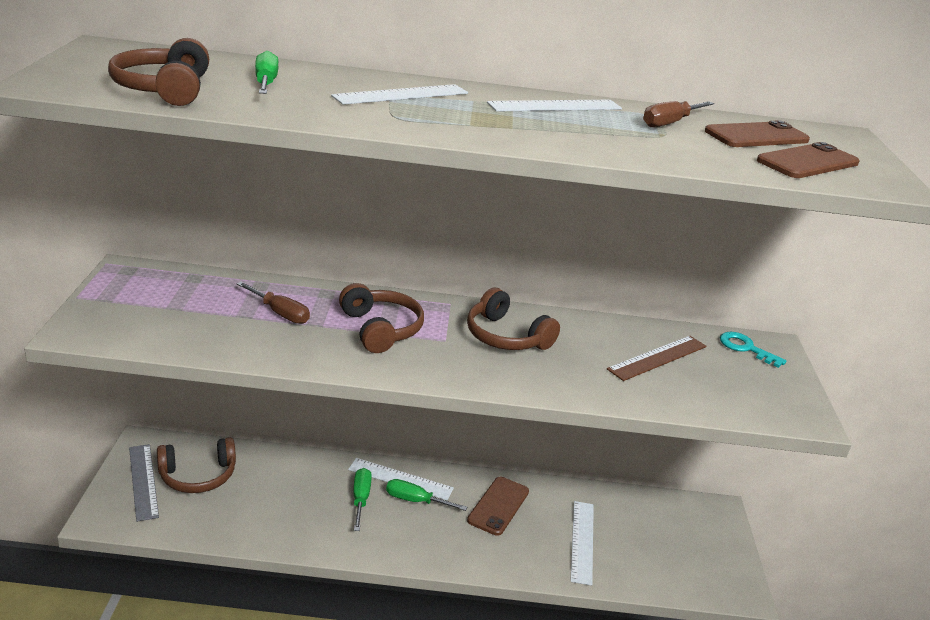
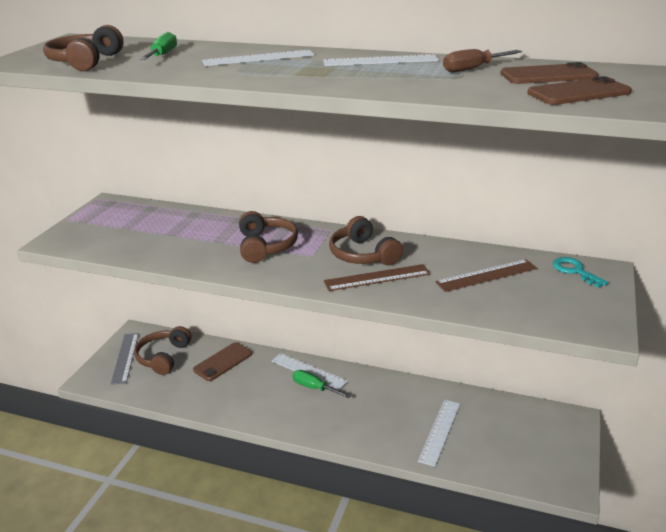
camera: 20 degrees right, 0 degrees up
brown headphones [157,437,236,493] -> brown headphones turned 105 degrees clockwise [134,326,191,375]
brown screwdriver [237,282,310,324] -> none
green screwdriver [353,468,372,531] -> none
brown phone [467,477,529,536] -> brown phone moved to [193,342,252,381]
none -> brown ruler [324,264,430,291]

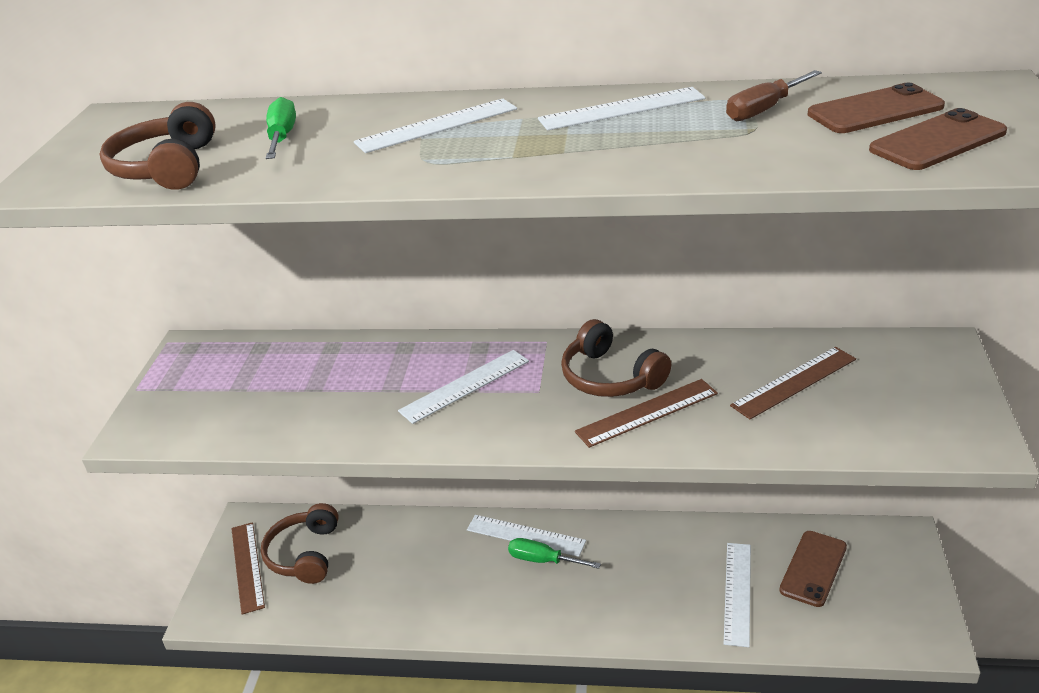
camera: 10 degrees left, 5 degrees up
grey ruler [111,333,139,385] -> brown ruler [231,522,265,615]
brown phone [193,342,252,381] -> brown phone moved to [779,531,847,607]
brown headphones [239,211,298,263] -> white ruler [398,350,529,424]
turquoise key [553,257,608,288] -> none

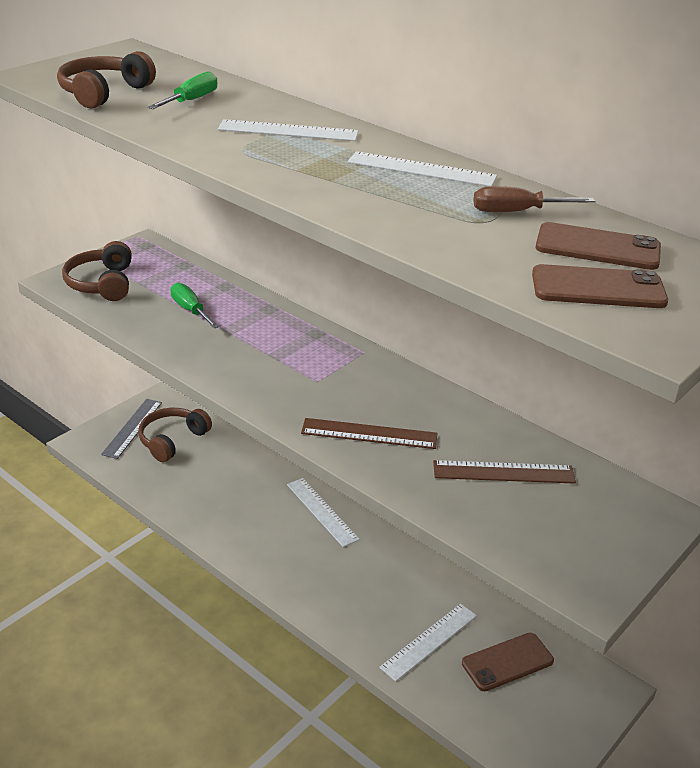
camera: 30 degrees right, 0 degrees up
brown ruler [231,522,265,615] -> grey ruler [101,399,162,459]
white ruler [398,350,529,424] -> none
green screwdriver [508,538,601,569] -> green screwdriver moved to [171,283,219,328]
brown headphones [561,319,671,397] -> brown headphones moved to [62,241,132,301]

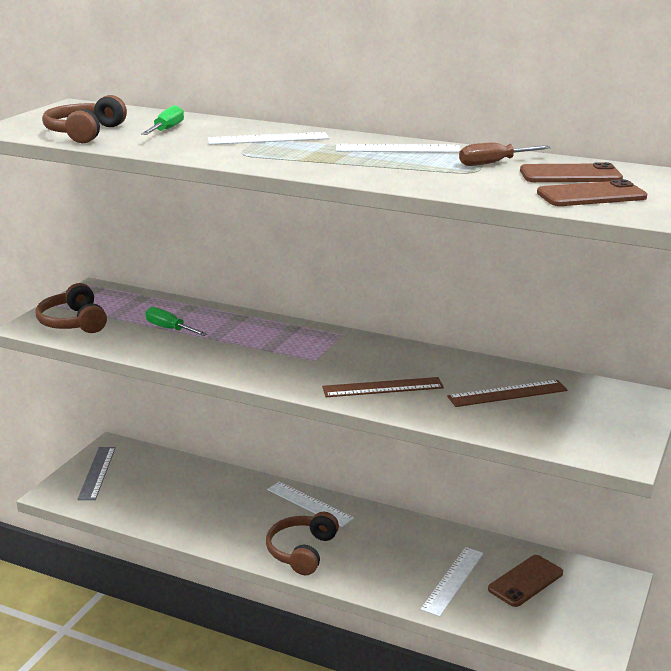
camera: 15 degrees left, 10 degrees down
brown headphones [138,408,212,462] -> brown headphones moved to [266,512,339,575]

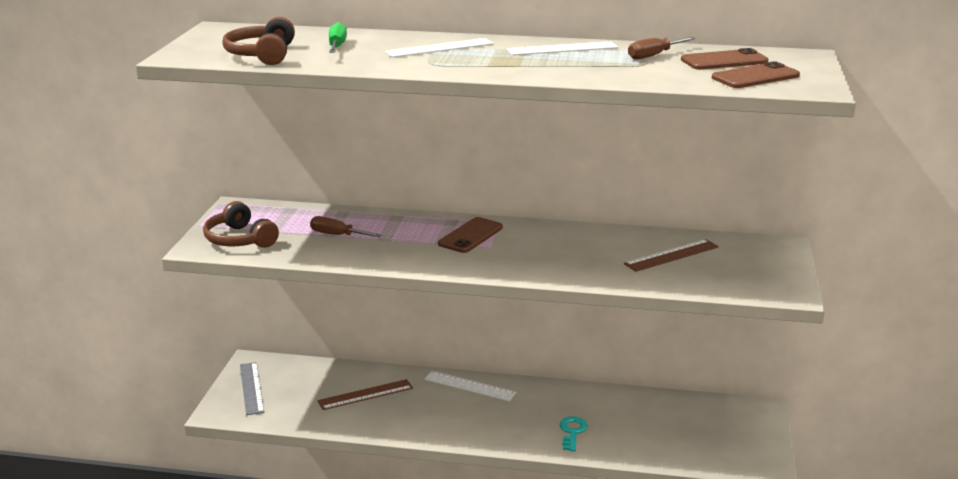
camera: 15 degrees left, 0 degrees up
green screwdriver [145,307,208,336] -> brown screwdriver [310,216,382,237]
brown headphones [266,512,339,575] -> none
brown ruler [322,377,444,397] -> brown ruler moved to [317,379,413,410]
white ruler [421,547,484,617] -> none
brown phone [488,555,563,607] -> brown phone moved to [438,217,503,253]
none -> turquoise key [560,416,588,451]

